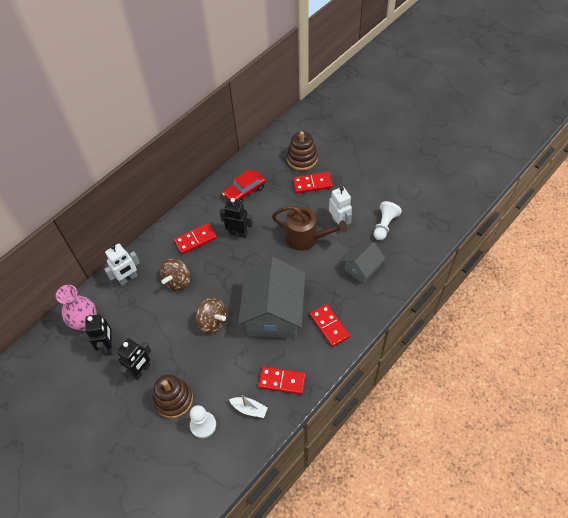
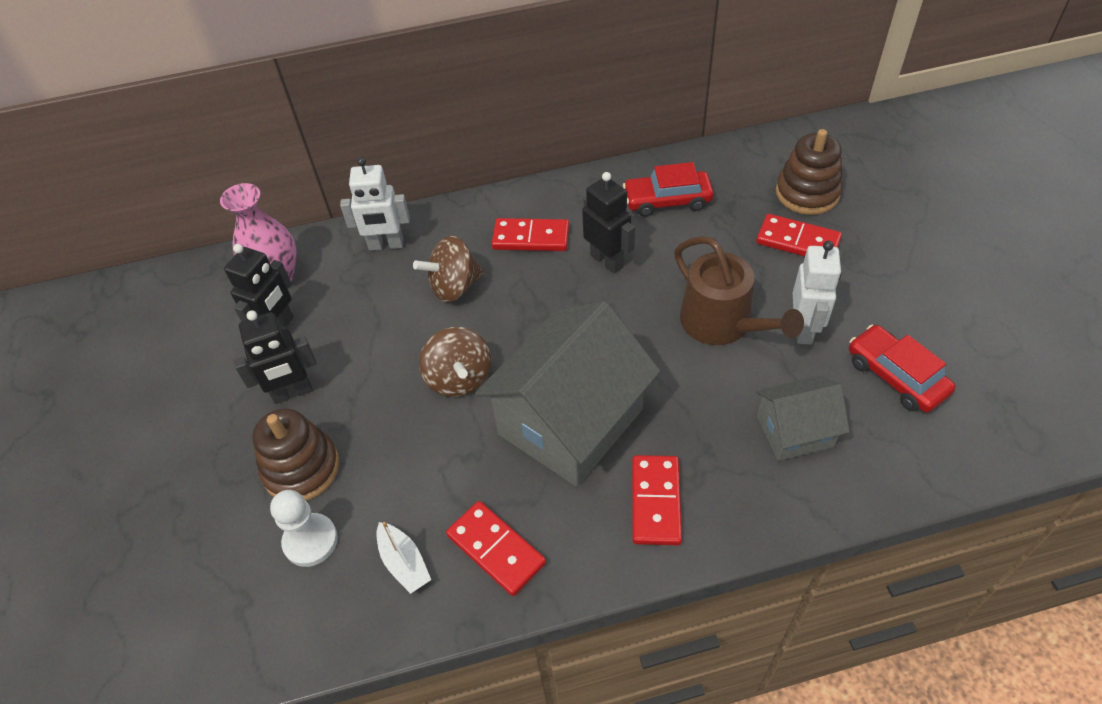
camera: 35 degrees right, 5 degrees down
white pawn [374,201,402,240] -> red car [849,325,956,413]

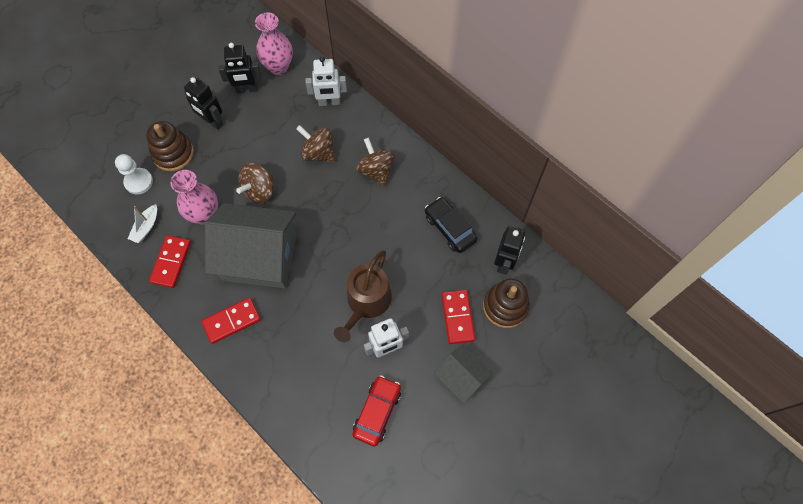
camera: 55 degrees right, 15 degrees up
white robot [340,157,410,251] -> white robot turned 60 degrees counterclockwise [305,56,347,106]
red domino [492,218,569,251] -> brown spinning top [356,138,395,187]
black robot [582,172,635,274] -> black robot moved to [494,226,525,275]
red car [623,162,714,217] -> black car [425,197,478,253]
grey house [756,376,850,461] -> grey house moved to [434,345,493,404]
none -> pink vase [170,170,218,225]

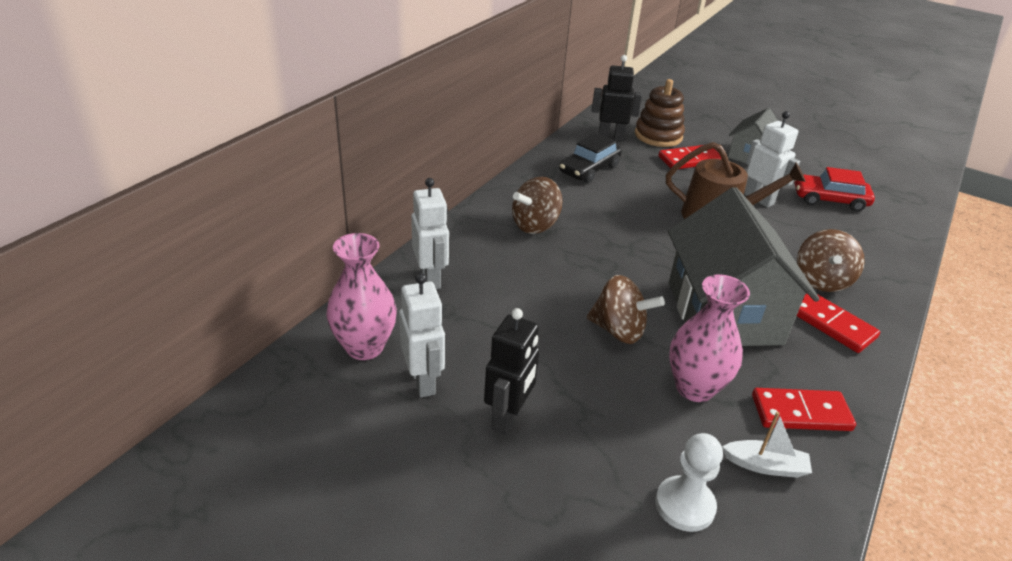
camera: 105 degrees left, 30 degrees down
brown stacking toy [146,121,194,171] -> none
black robot [218,43,262,93] -> white robot [399,273,445,398]
brown spinning top [296,125,336,162] -> brown spinning top moved to [797,229,865,292]

